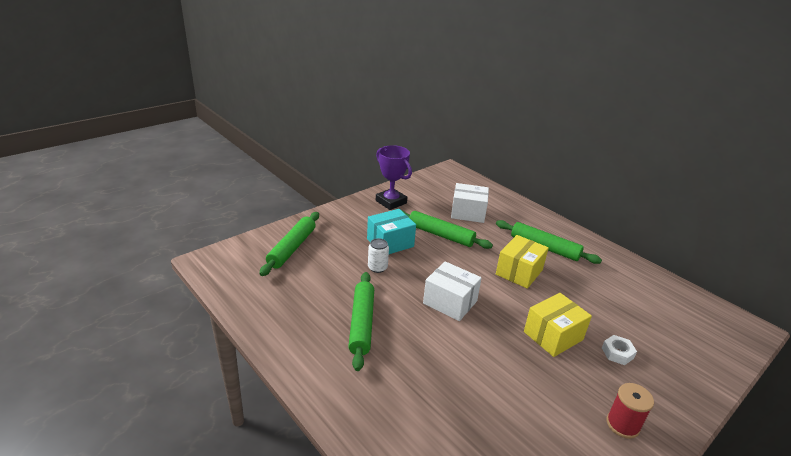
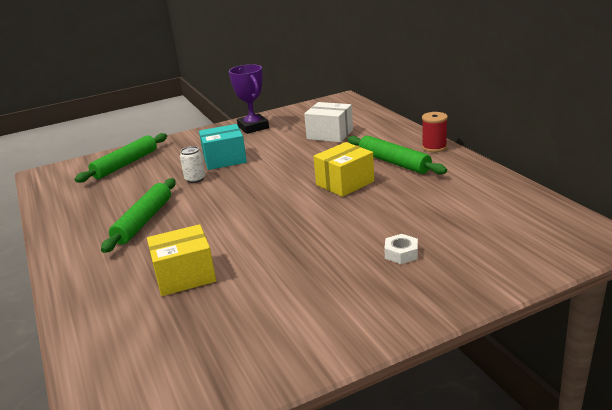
camera: 20 degrees right, 5 degrees down
green rolling pin [401,210,493,249] -> none
white box [423,261,482,321] -> none
yellow box [524,293,592,357] -> yellow box moved to [147,224,216,296]
red spool [606,383,654,439] -> red spool moved to [422,112,448,152]

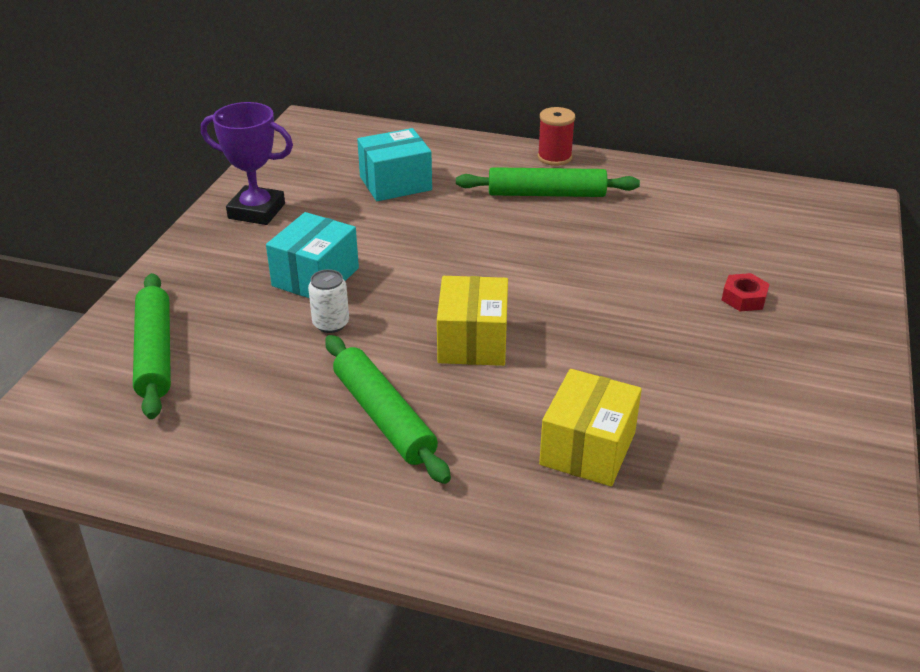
camera: 50 degrees left, 10 degrees up
white box [304,102,353,142] -> turquoise box [357,128,432,201]
yellow box [313,142,374,197] -> yellow box moved to [437,276,508,366]
white nut [384,234,418,264] -> red nut [722,273,770,311]

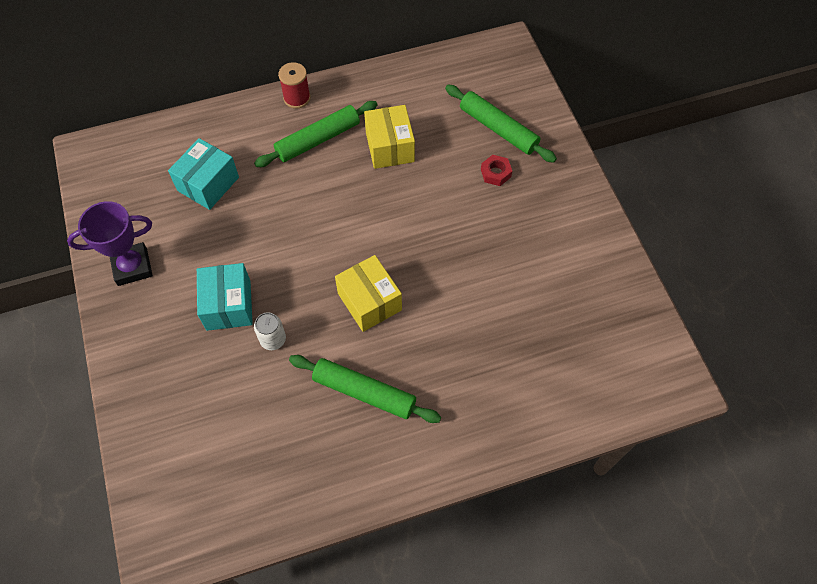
camera: 35 degrees left, 25 degrees up
green rolling pin [133,273,171,419] -> green rolling pin moved to [445,85,557,163]
yellow box [539,369,642,486] -> yellow box moved to [364,105,415,169]

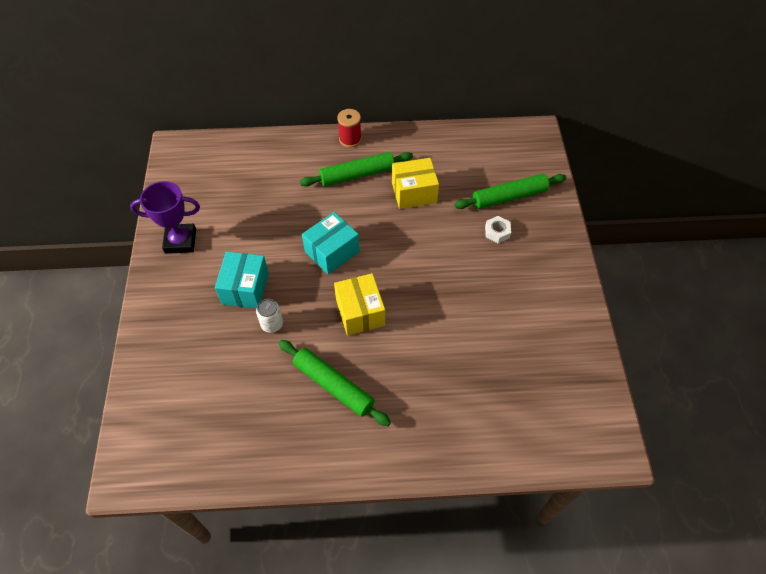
camera: 15 degrees right, 5 degrees down
turquoise box [168,138,239,210] -> turquoise box moved to [302,212,360,275]
yellow box [364,105,415,169] -> yellow box turned 75 degrees clockwise [392,158,439,209]
green rolling pin [445,85,557,163] -> green rolling pin turned 75 degrees counterclockwise [454,174,566,209]
red nut [481,155,512,186] -> white nut [485,216,511,243]

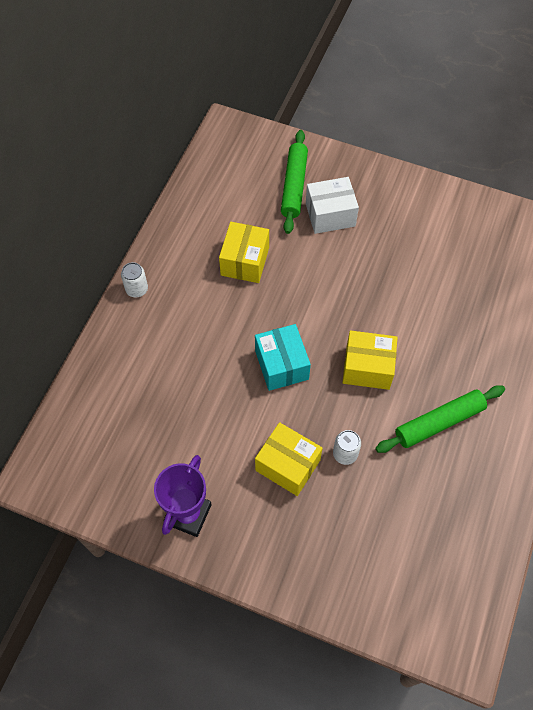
camera: 65 degrees left, 5 degrees up
turquoise box [215,252,269,308] -> yellow box [255,422,323,496]
green rolling pin [300,152,413,186] -> none
red spool [337,109,362,147] -> white can [121,262,148,298]
white nut [485,216,511,243] -> white box [306,177,359,234]

